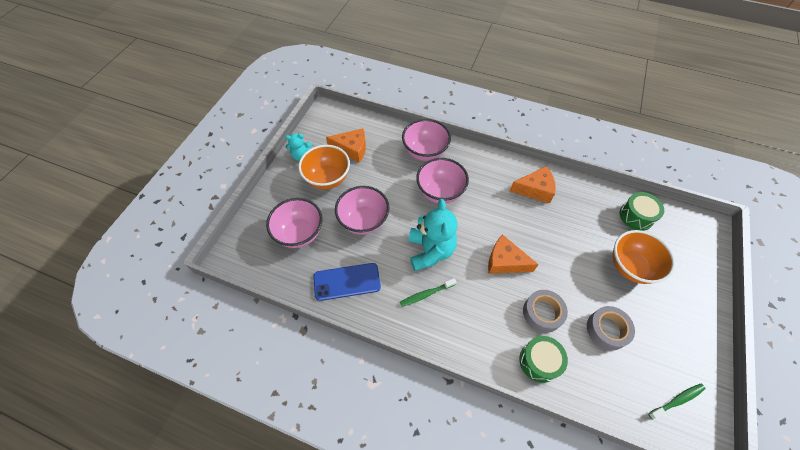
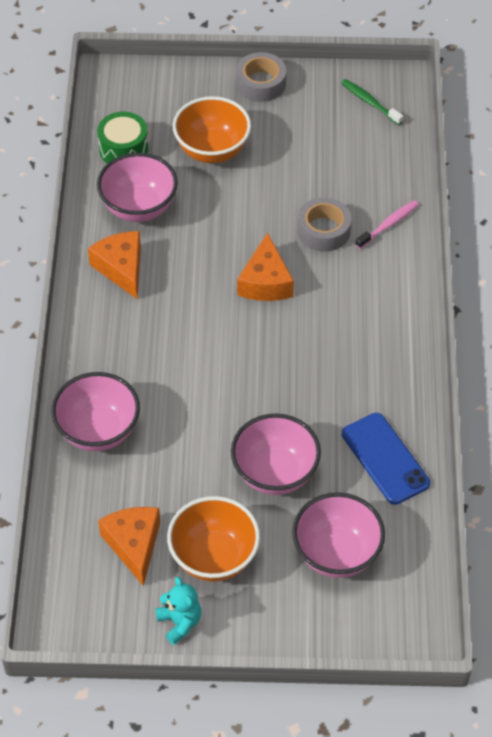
camera: 110 degrees left, 5 degrees down
green toothbrush [400,278,457,307] -> none
turquoise teddy bear [409,199,457,271] -> none
pink bowl [416,158,469,203] -> pink bowl moved to [97,153,178,222]
green drum [519,336,568,383] -> pink toothbrush [355,200,419,249]
grey tape [587,306,635,350] -> grey tape moved to [236,52,286,102]

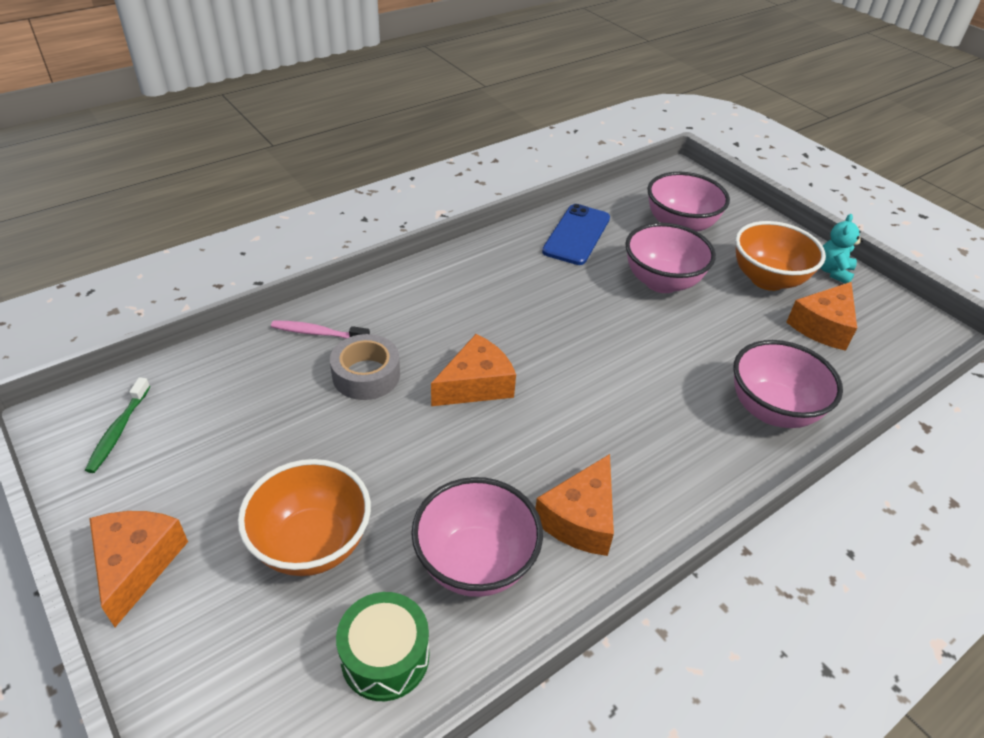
camera: 130 degrees left, 10 degrees down
grey tape [236,52,286,102] -> orange cheese [89,511,188,627]

